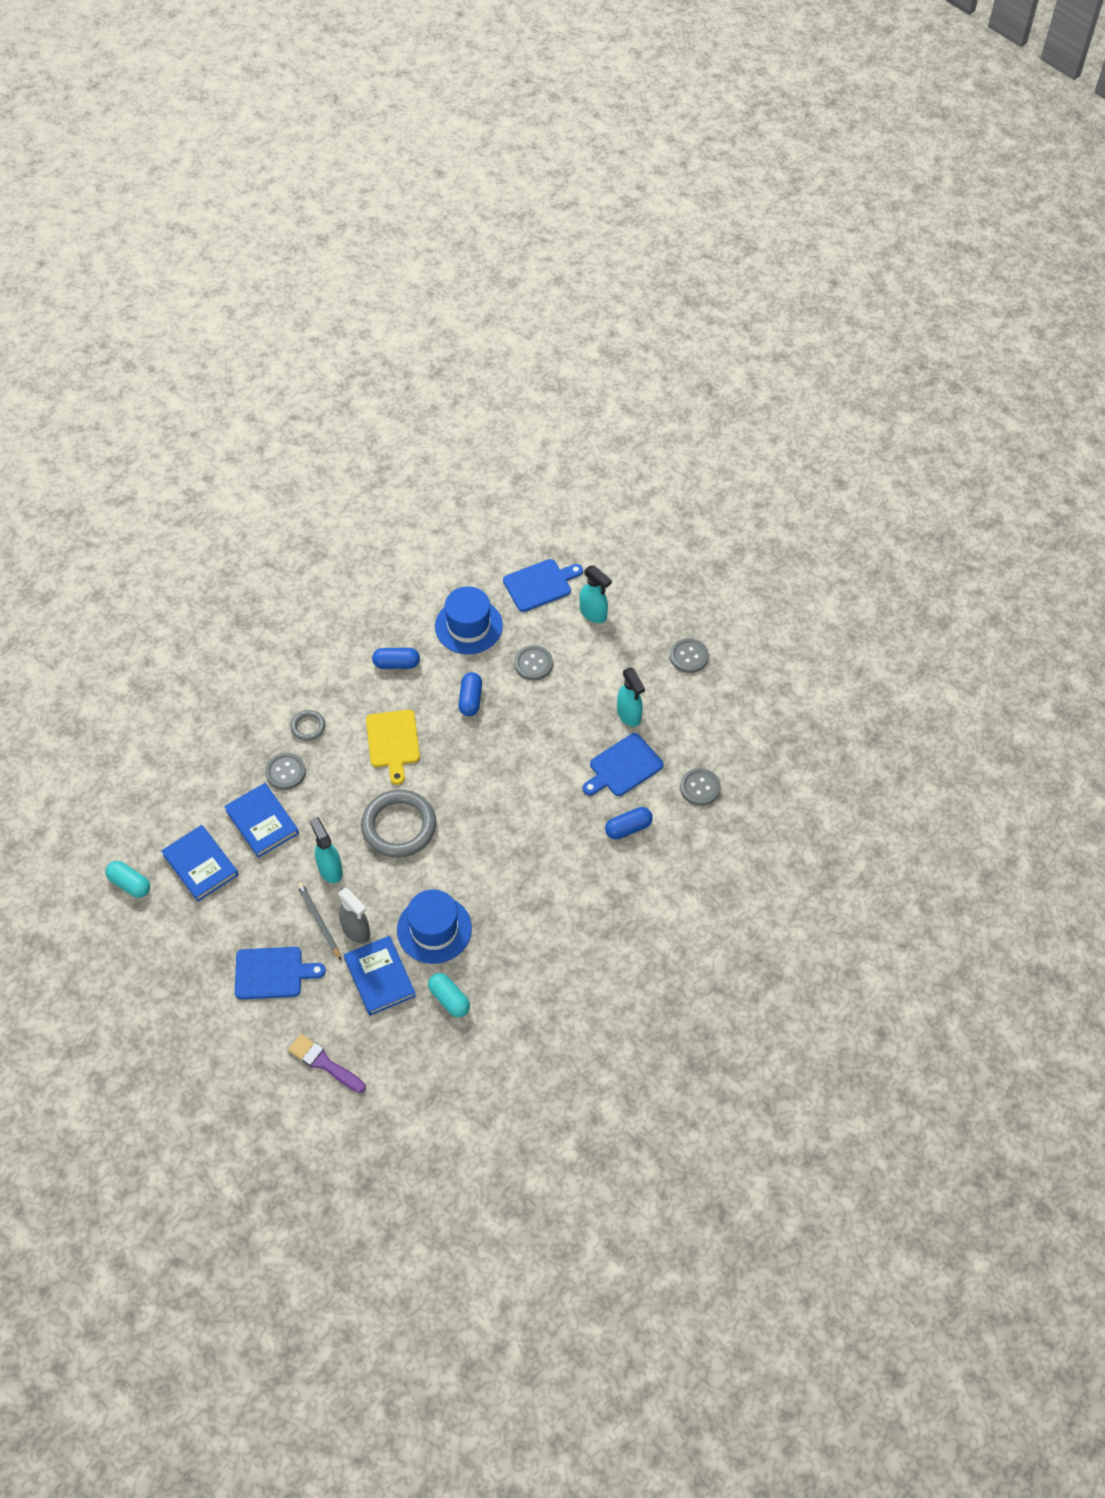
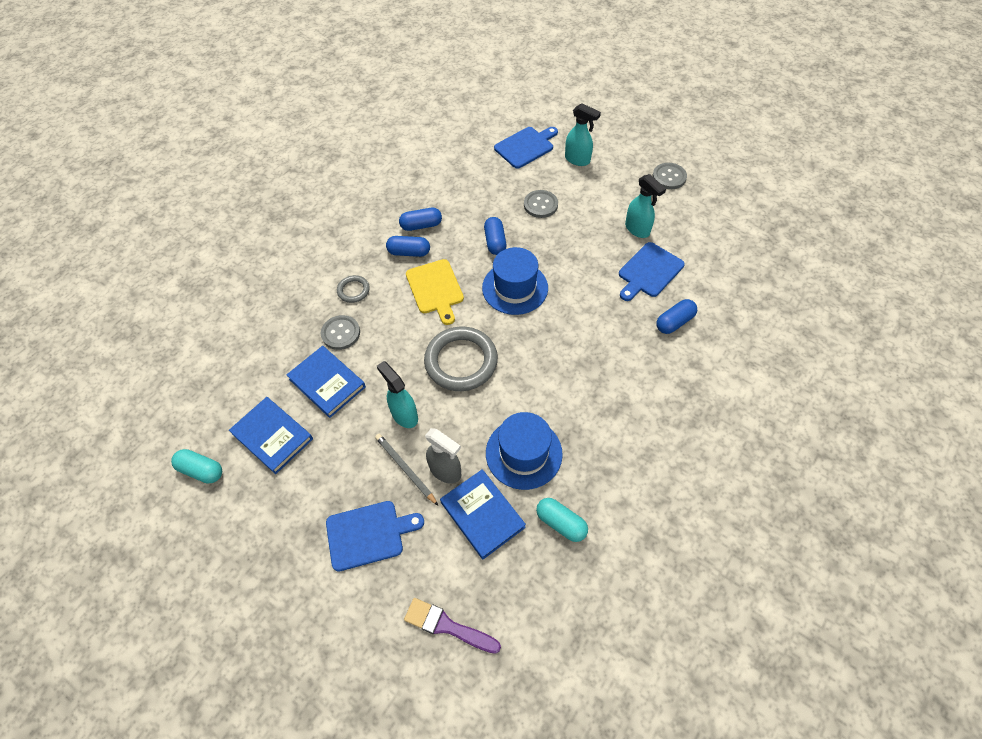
camera: 10 degrees left, 0 degrees up
blue hat [435,586,503,654] -> blue hat moved to [482,247,548,315]
grey button [680,768,721,806] -> none
none -> blue capsule [386,236,430,257]

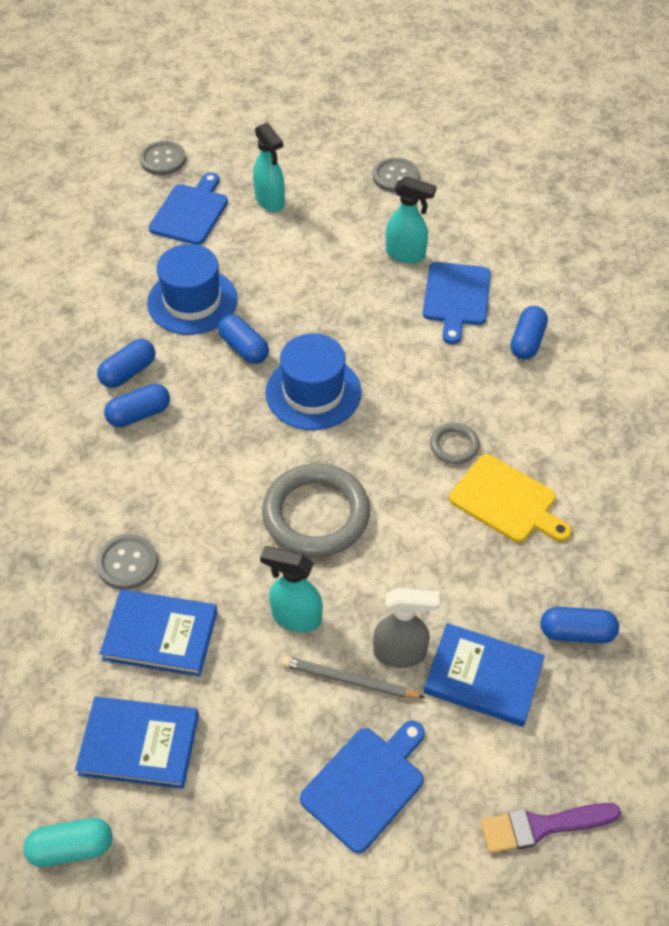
camera: 35 degrees left, 5 degrees down
grey ring [337,275,370,303] -> grey ring moved to [430,423,480,464]
yellow cutting board [406,259,464,325] -> yellow cutting board moved to [449,454,572,542]
blue hat [486,412,563,490] -> blue hat moved to [147,244,238,335]
grey button [524,190,558,218] -> grey button moved to [140,141,186,175]
turquoise capsule [536,498,588,542] -> blue capsule [540,607,619,644]
turquoise spray bottle [565,103,601,166] -> turquoise spray bottle turned 60 degrees clockwise [253,122,285,212]

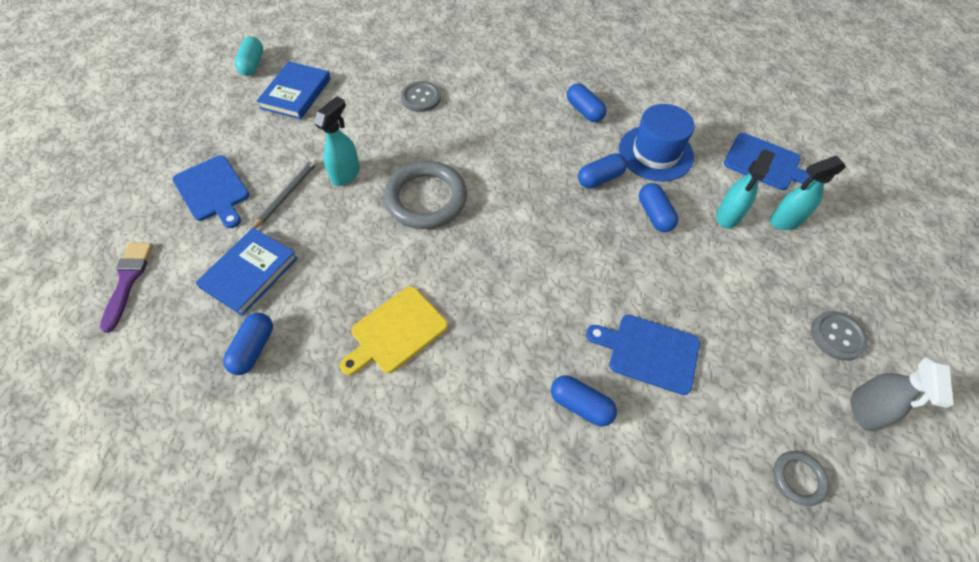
camera: 100 degrees right, 5 degrees up
blue book [100,589,218,676] -> none
blue capsule [104,384,170,427] -> blue capsule moved to [639,183,678,232]
grey button [140,141,186,175] -> none
blue hat [265,333,362,430] -> none
grey spray bottle [373,588,439,668] -> grey spray bottle moved to [851,357,954,431]
turquoise spray bottle [386,176,437,263] -> turquoise spray bottle moved to [716,150,775,229]
grey ring [430,423,480,464] -> grey ring moved to [774,451,829,506]

